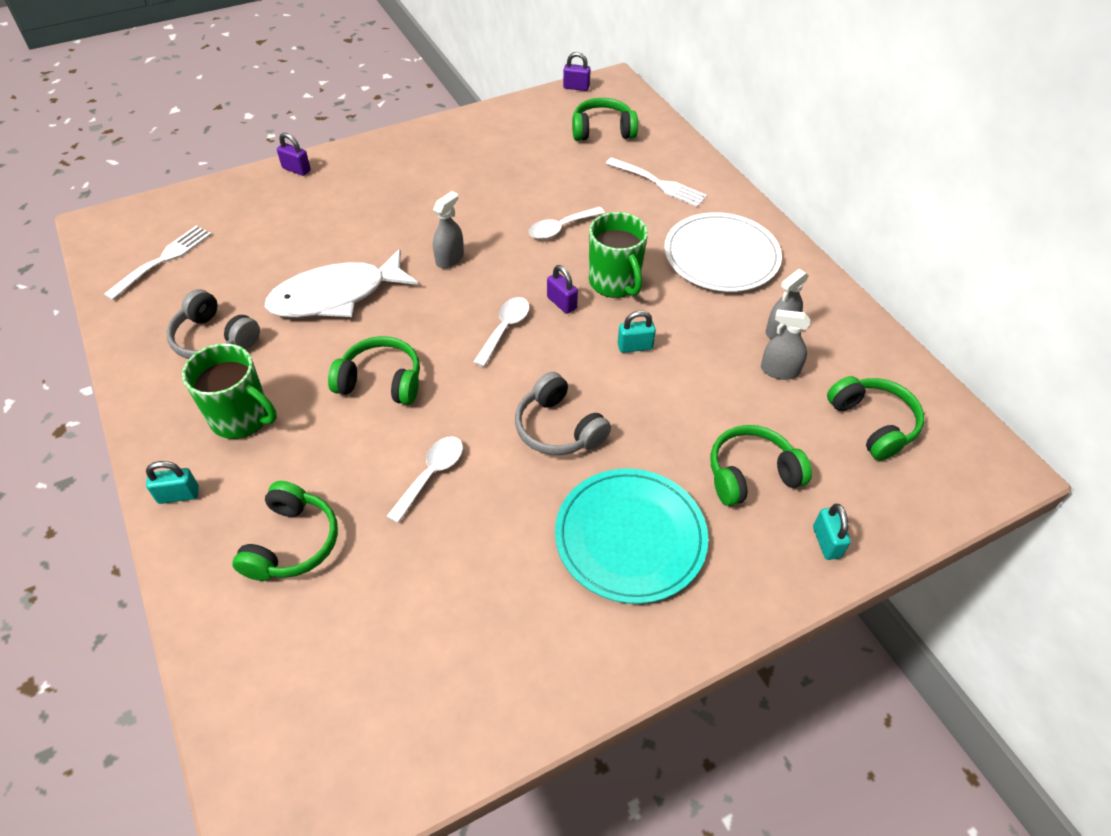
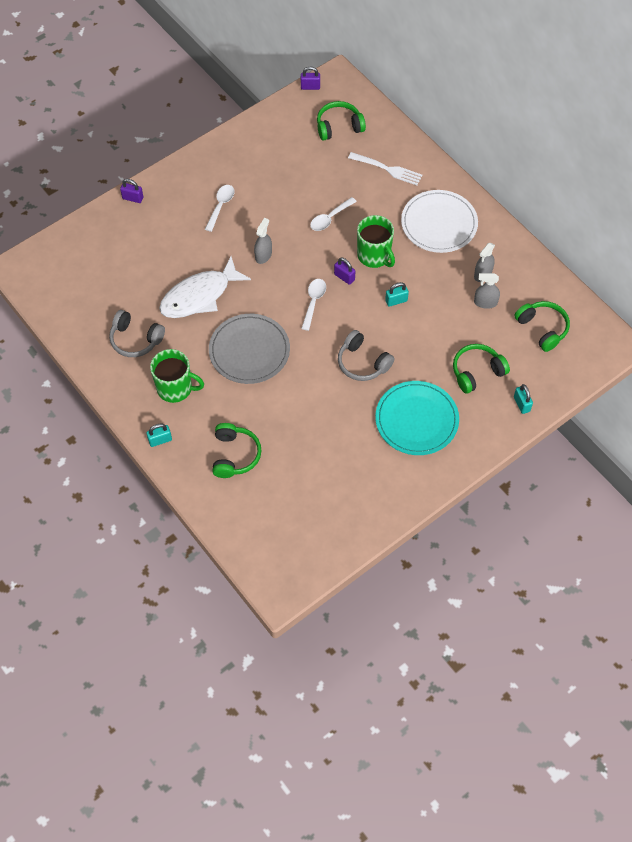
camera: 10 degrees left, 10 degrees up
white fork [104,225,212,300] -> none
green headphones [328,336,420,405] -> grey plate [209,314,290,384]
white spoon [387,436,463,523] -> white spoon moved to [205,185,234,232]

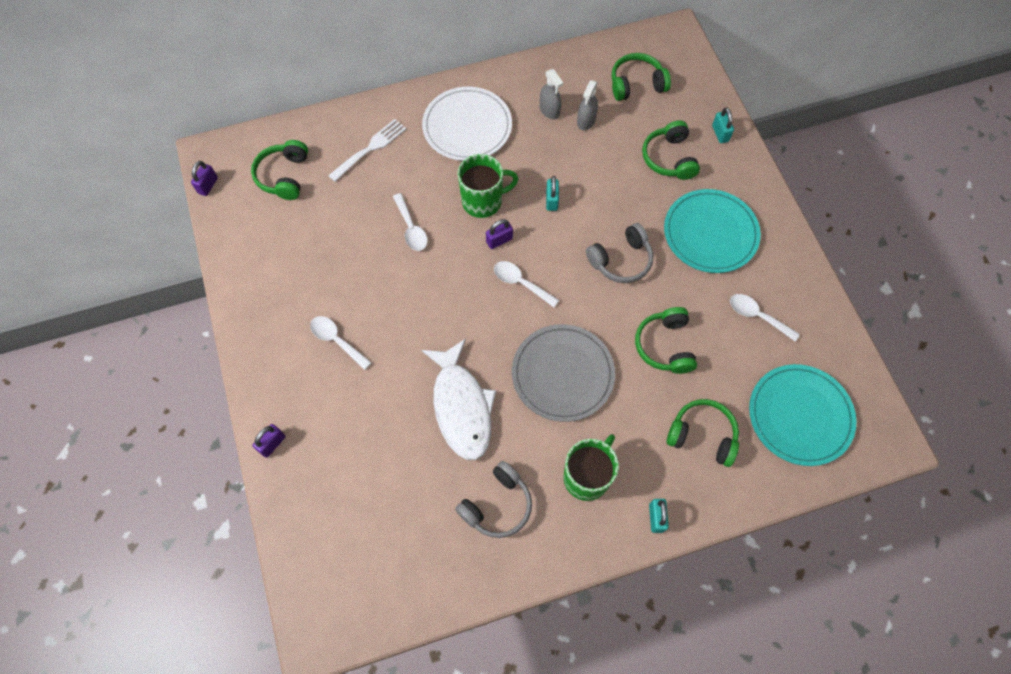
camera: 70 degrees left, 5 degrees up
grey spray bottle [254,218,272,264] -> none
turquoise padlock [514,384,533,414] -> turquoise padlock turned 75 degrees clockwise [712,108,734,143]
none -> green headphones [635,307,697,374]
none -> white spoon [730,294,800,342]
none -> turquoise plate [749,364,857,466]

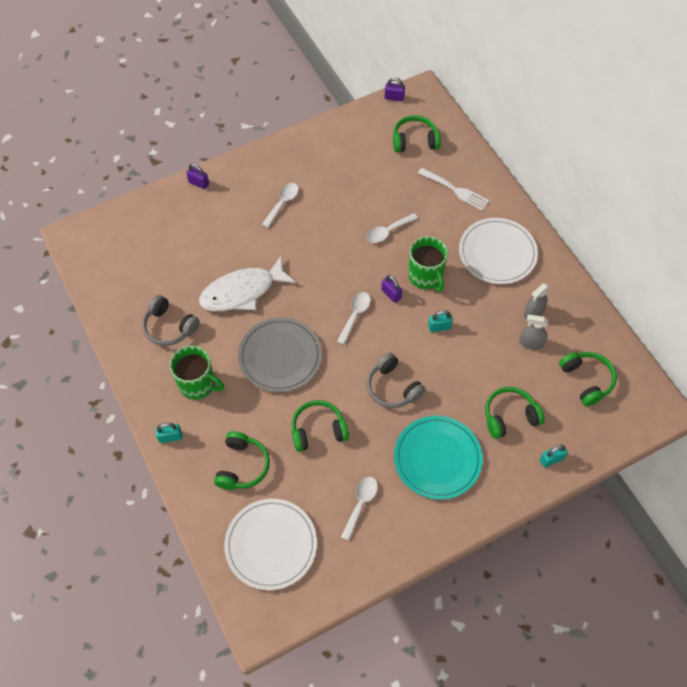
camera: 80 degrees right, 5 degrees down
turquoise plate [749,364,857,466] -> white plate [224,499,317,590]

